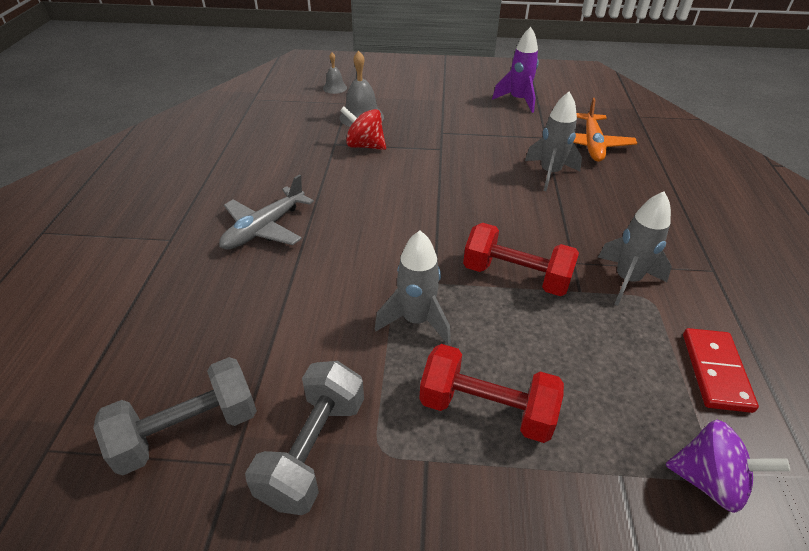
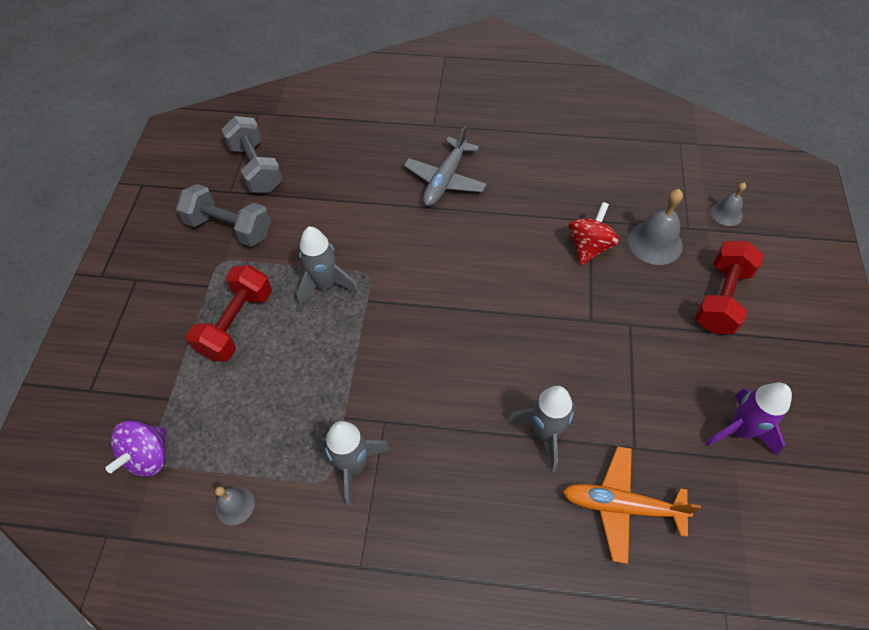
camera: 95 degrees right, 15 degrees up
grey plane [219,174,314,250] -> grey plane turned 105 degrees counterclockwise [404,126,487,206]
red dumbbell [463,223,579,296] -> red dumbbell moved to [695,241,764,335]
red domino [683,328,759,413] -> grey bell [215,486,255,525]

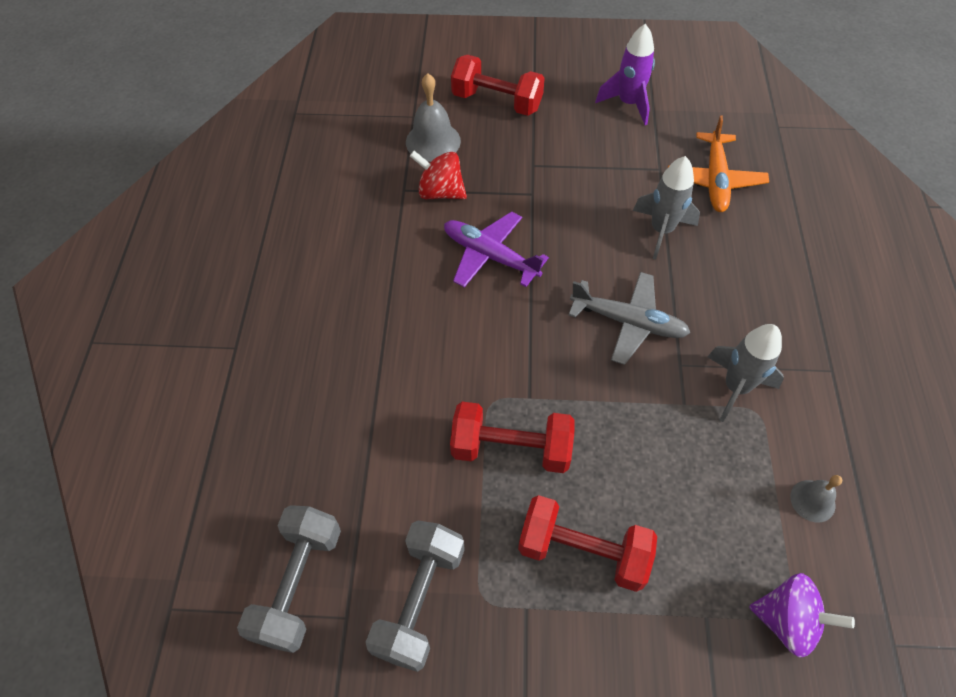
camera: 95 degrees left, 0 degrees up
grey dumbbell [221,116,283,193] -> grey dumbbell turned 45 degrees counterclockwise [237,505,341,653]
grey rocket [296,227,359,307] -> red dumbbell [450,402,575,473]
grey plane [404,126,487,206] -> grey plane moved to [568,272,690,365]
grey bell [711,182,746,226] -> none
none -> purple plane [444,211,549,288]

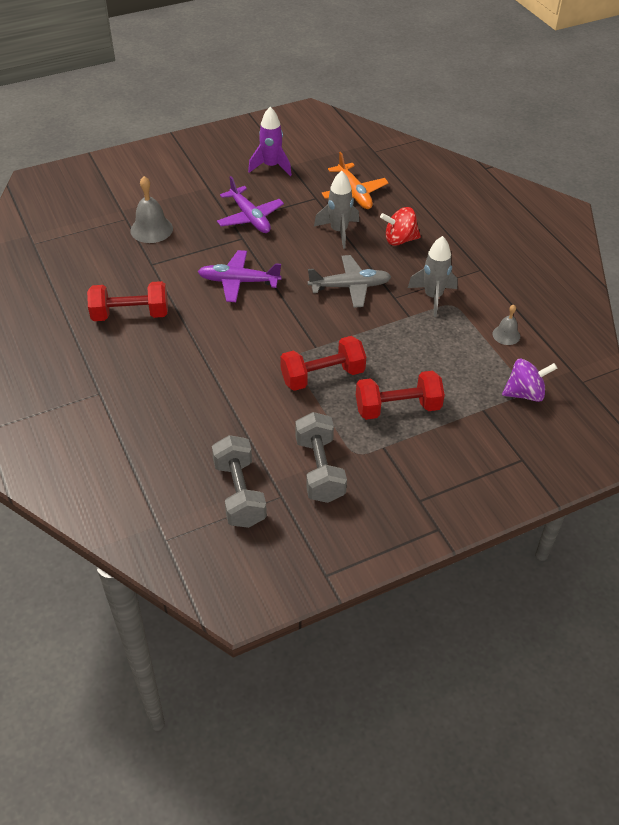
camera: 30 degrees left, 10 degrees down
red spinning top [410,151,467,199] -> red spinning top moved to [380,207,421,246]
red dumbbell [451,55,545,116] -> red dumbbell moved to [87,281,168,321]
none -> purple plane [217,176,284,233]

